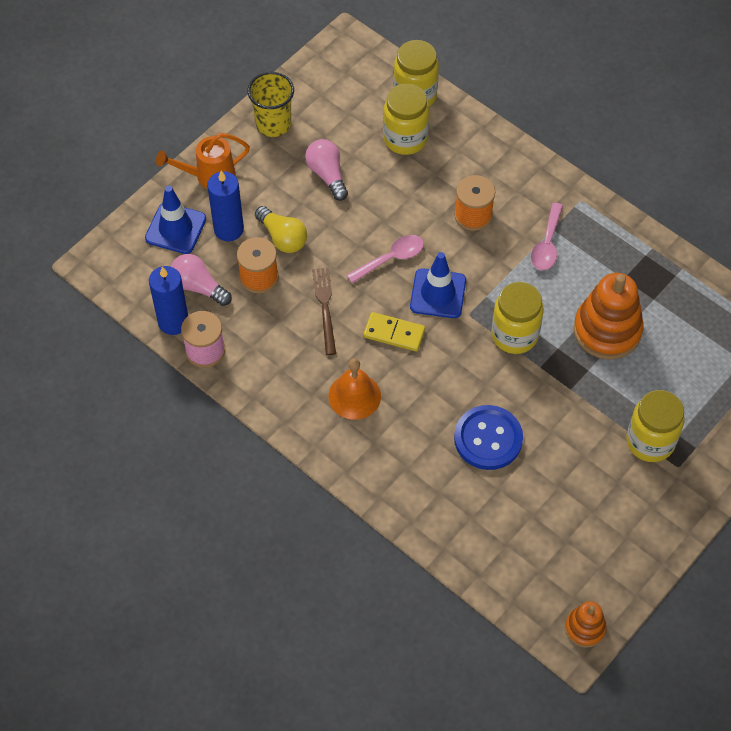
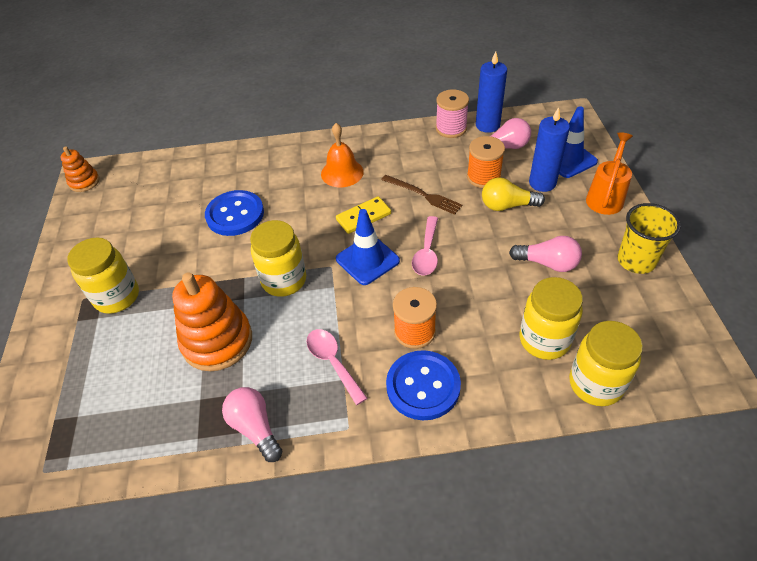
camera: 135 degrees right, 10 degrees down
none -> pink light bulb [222,387,283,462]
none -> blue button [386,350,461,420]

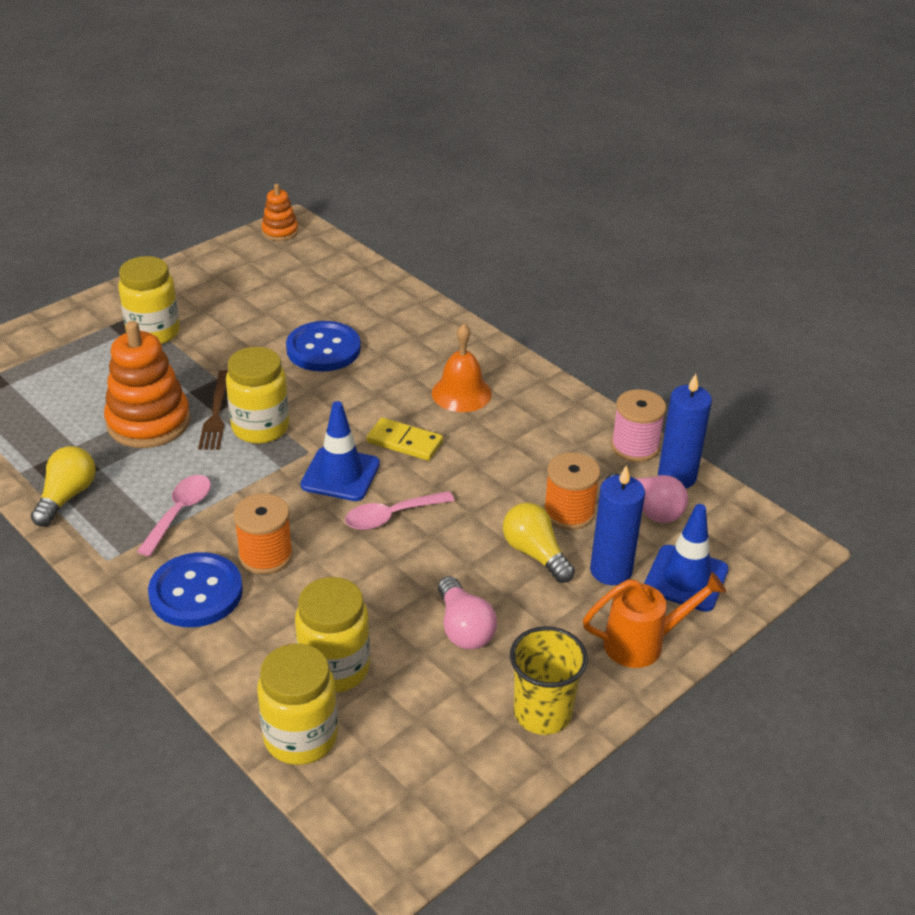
camera: 50 degrees right, 10 degrees down
pink light bulb [222,387,283,462] -> yellow light bulb [31,446,96,527]
brown fork [381,175,463,215] -> brown fork moved to [198,370,228,450]

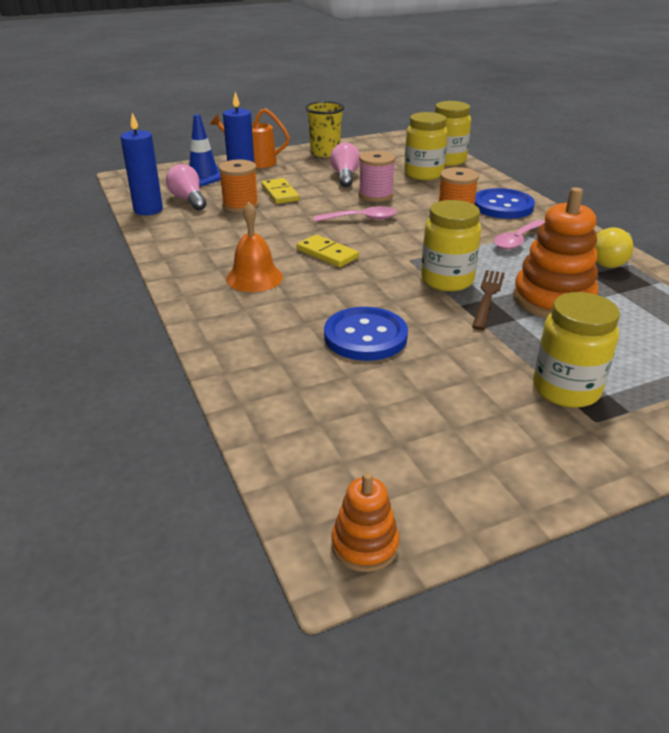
camera: 160 degrees left, 5 degrees down
blue traffic cone [301,401,380,501] -> none
yellow light bulb [503,503,575,583] -> yellow domino [261,178,300,204]
pink spool [611,389,666,462] -> pink spool moved to [358,151,396,202]

